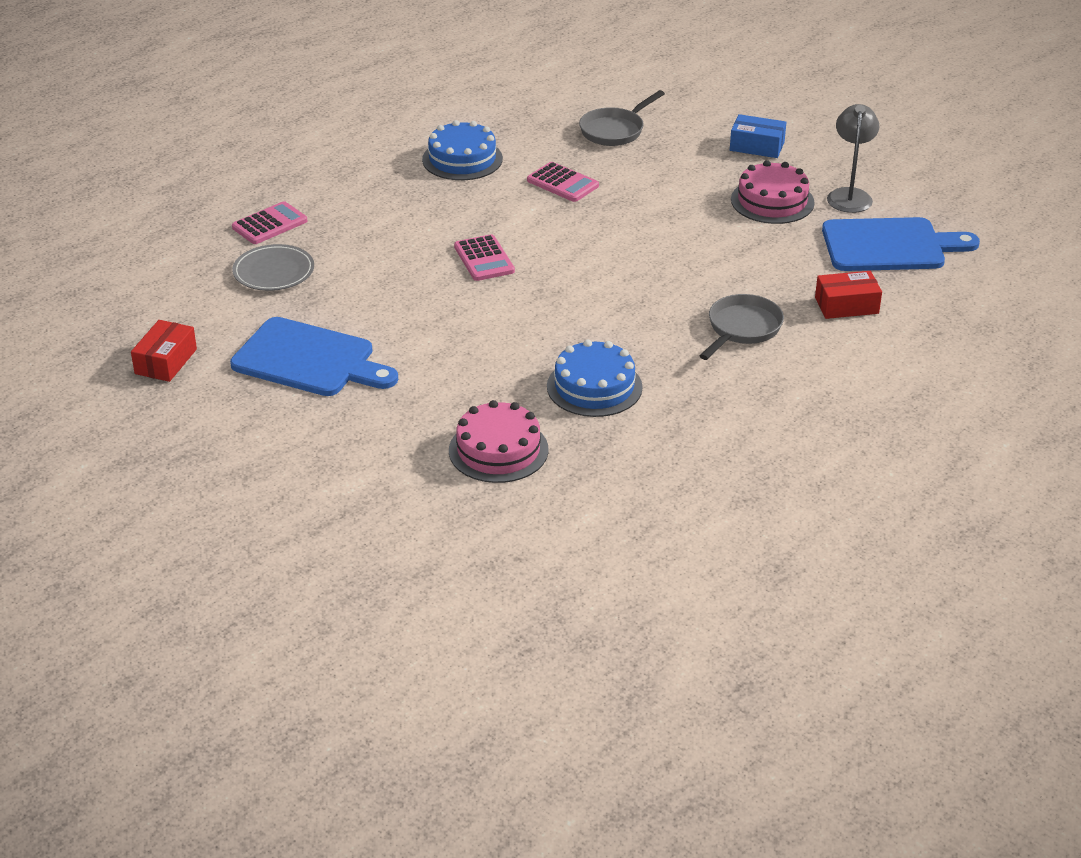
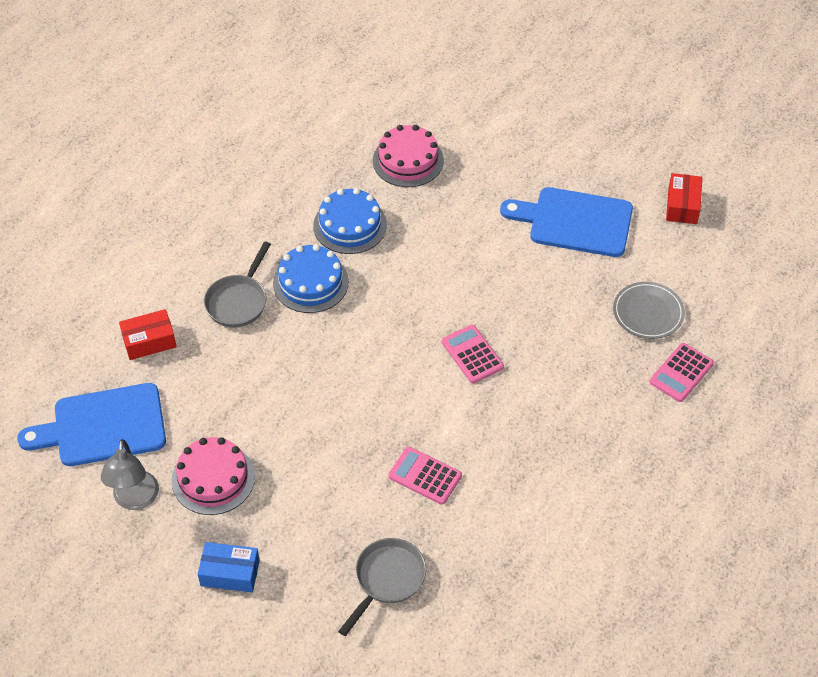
camera: 170 degrees right, 15 degrees up
blue cake [422,120,503,180] -> blue cake moved to [273,244,349,313]

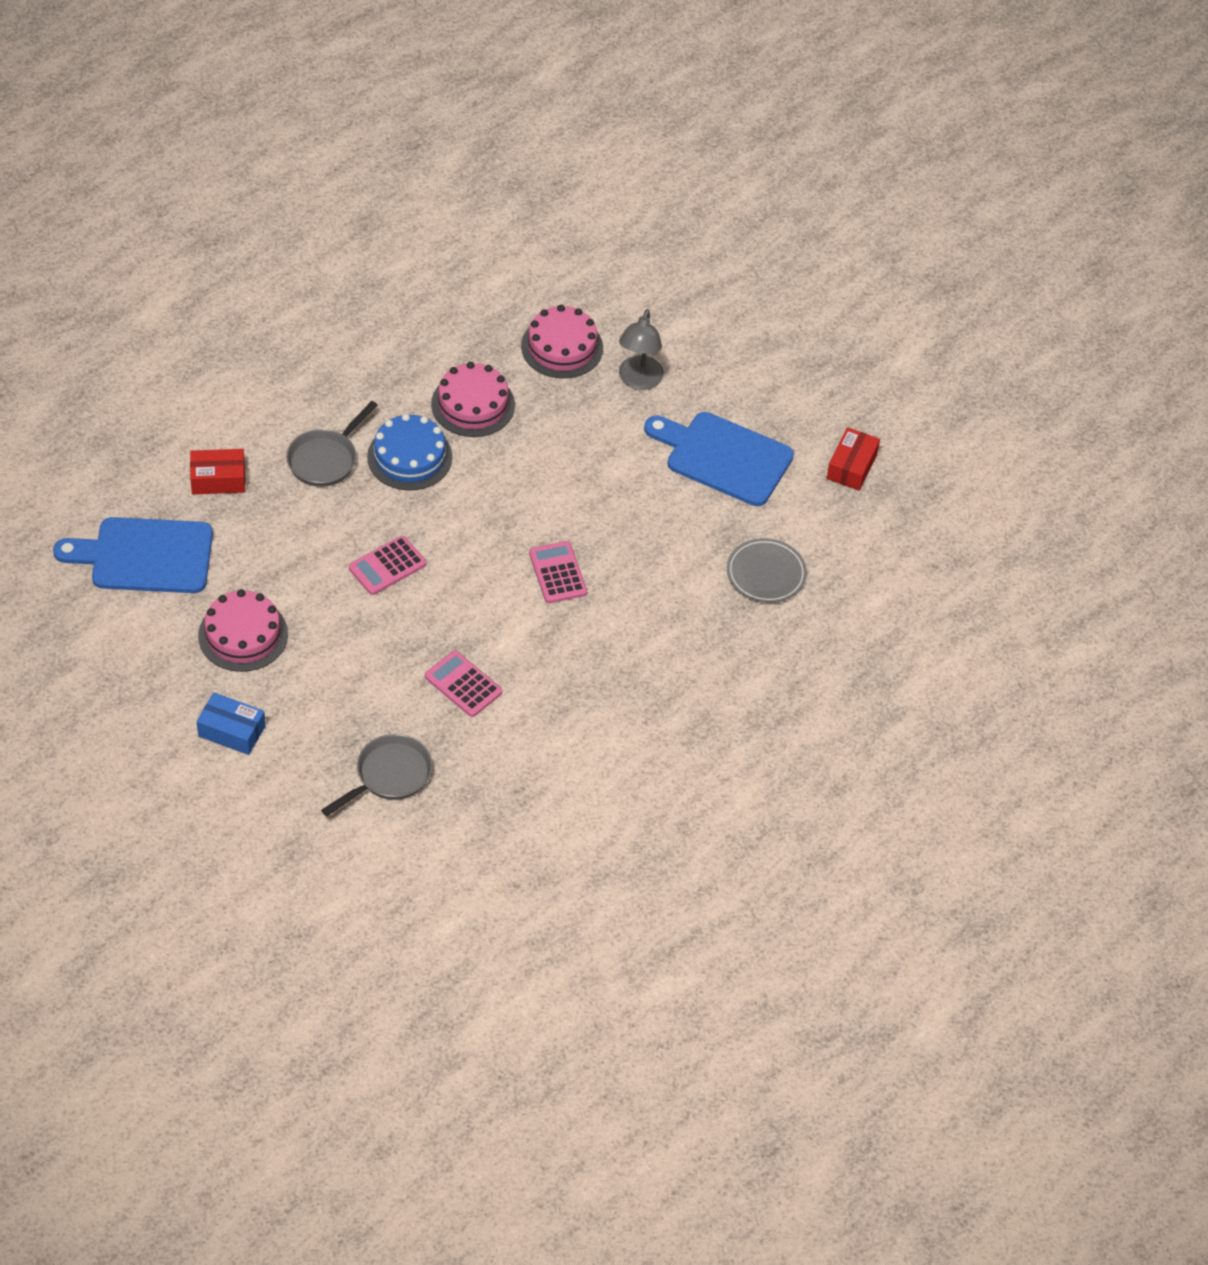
camera: 10 degrees right, 0 degrees up
grey lamp [101,439,159,510] -> grey lamp moved to [619,309,664,390]
blue cake [313,188,387,254] -> pink cake [431,362,515,437]
pink calculator [650,343,714,402] -> pink calculator moved to [349,536,426,595]

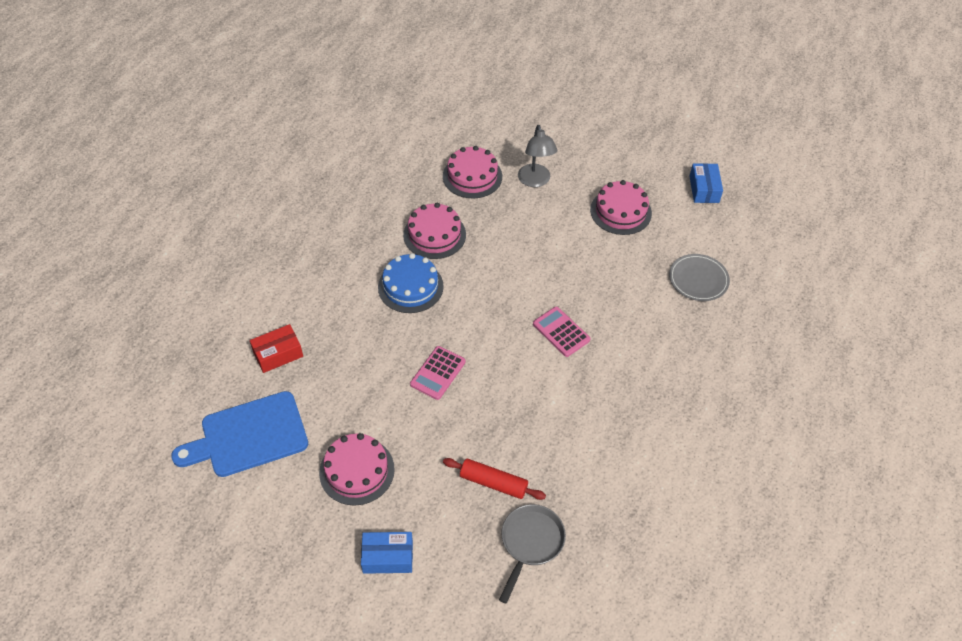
camera: 20 degrees left, 0 degrees up
grey pan [286,401,378,487] -> none
pink calculator [425,651,502,717] -> none
blue cutting board [644,412,794,506] -> pink cake [590,180,652,235]
red box [827,427,880,491] -> blue box [689,163,723,203]
none -> red rolling pin [443,458,546,500]

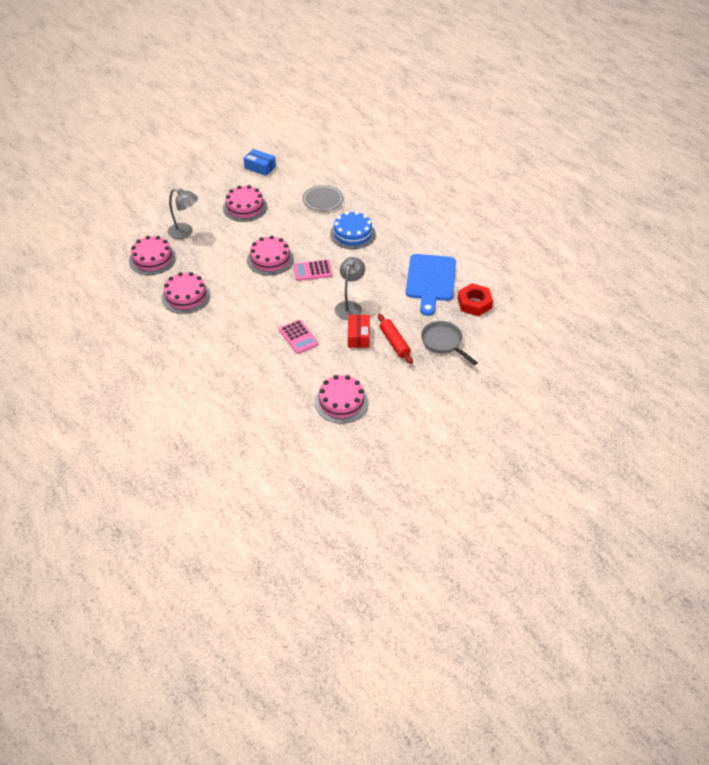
camera: 60 degrees left, 5 degrees down
blue cutting board [171,391,308,477] -> blue cutting board moved to [406,254,456,316]
red box [250,324,303,373] -> red box moved to [348,315,370,348]
blue box [361,532,413,574] -> none
blue cake [378,253,444,313] -> blue cake moved to [330,211,376,249]
red rolling pin [443,458,546,500] -> red rolling pin turned 75 degrees counterclockwise [378,314,413,364]
none -> pink cake [247,236,294,276]
none -> grey lamp [335,257,365,320]
none -> red nut [457,283,493,316]

